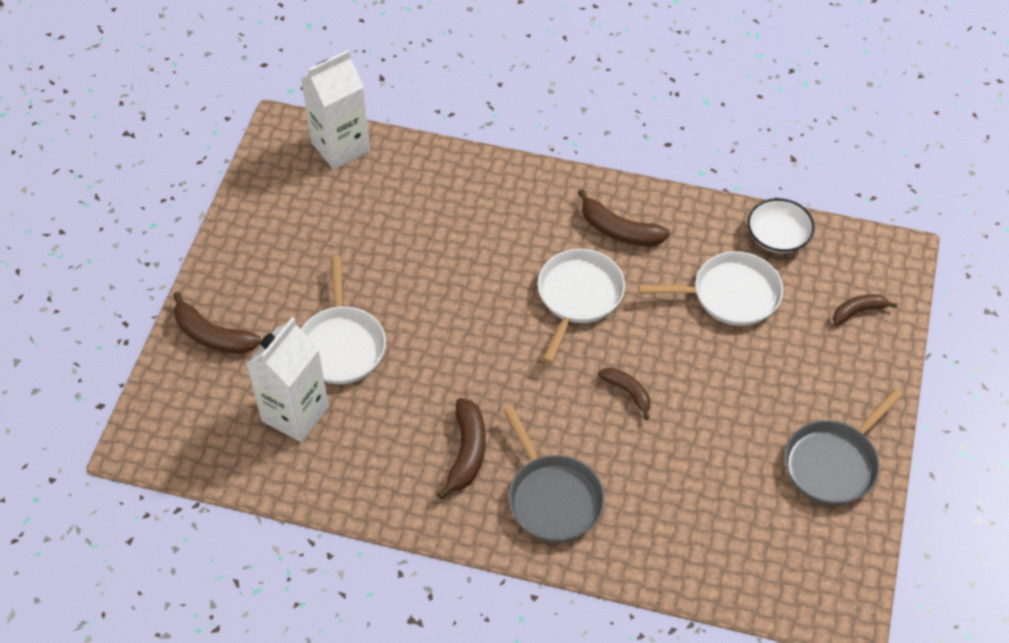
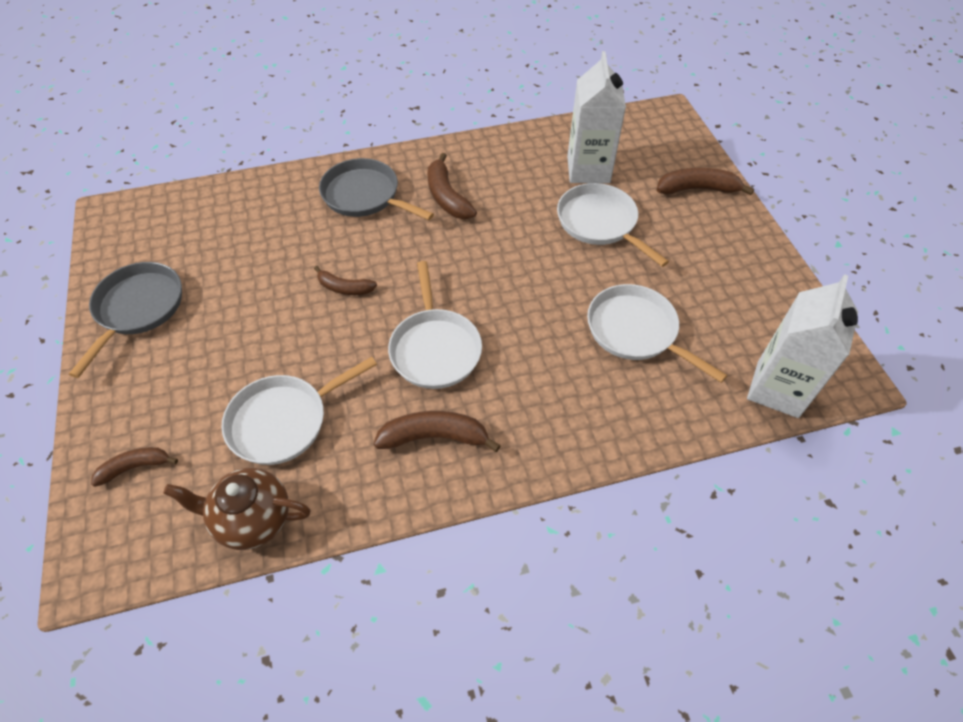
camera: 150 degrees right, 0 degrees up
white bowl [747,198,815,253] -> brown teapot [163,468,310,550]
brown banana [833,294,898,325] -> brown banana turned 150 degrees counterclockwise [91,447,178,487]
none -> white pan [587,284,727,383]

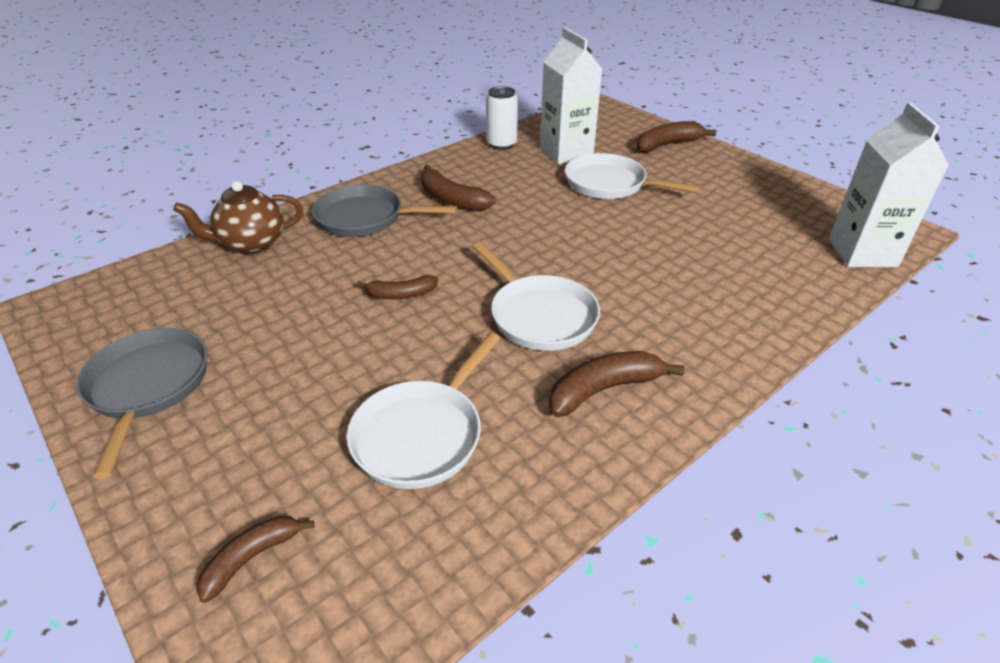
camera: 25 degrees left, 15 degrees down
brown teapot [163,468,310,550] -> brown teapot moved to [173,181,303,254]
white pan [587,284,727,383] -> none
none -> white can [486,86,518,150]

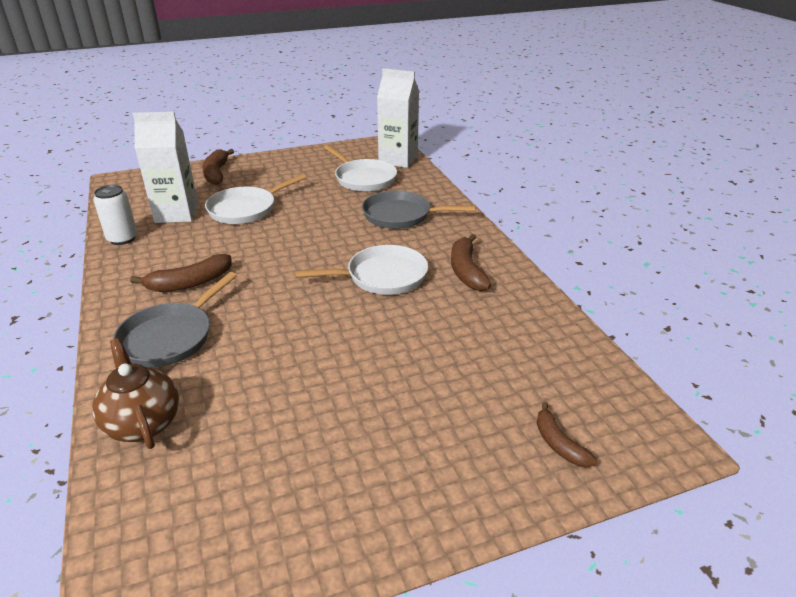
camera: 70 degrees left, 5 degrees down
grey pan [76,328,208,479] -> grey pan moved to [362,190,476,229]
brown teapot [173,181,303,254] -> brown teapot turned 150 degrees clockwise [92,338,179,449]
white pan [347,332,500,489] -> white pan moved to [323,145,397,192]
brown banana [357,275,438,299] -> none

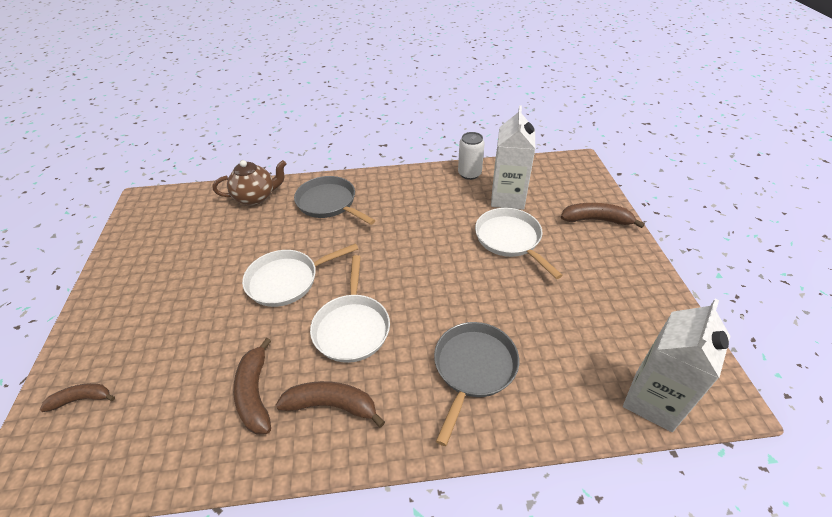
camera: 105 degrees right, 10 degrees up
brown banana [130,254,231,292] -> brown banana moved to [233,338,271,435]
white pan [323,145,397,192] -> white pan moved to [242,243,358,307]

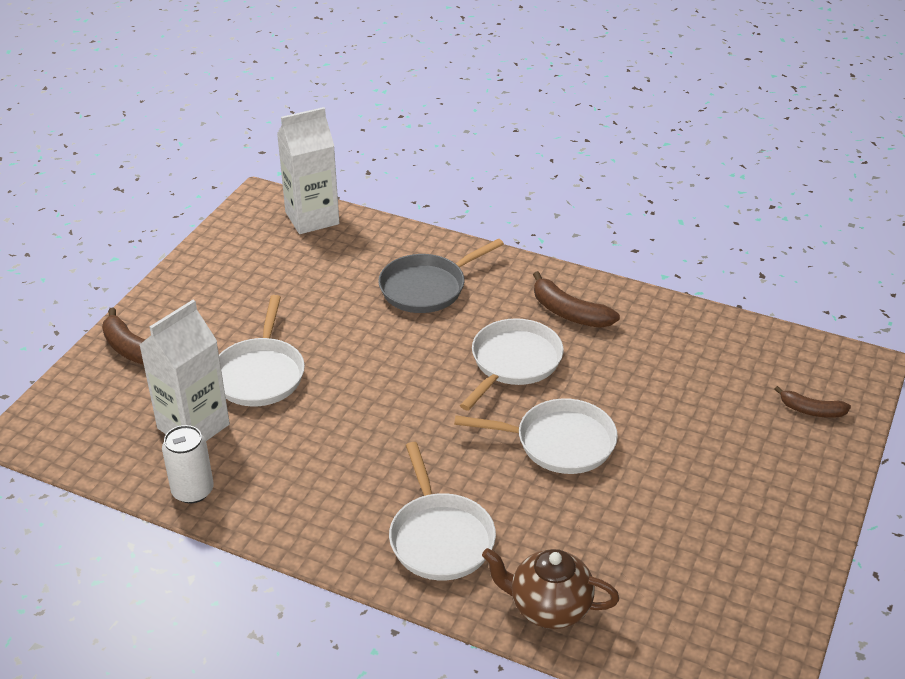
camera: 150 degrees left, 5 degrees down
brown banana [233,338,271,435] -> none
grey pan [294,176,375,225] -> white pan [389,442,496,580]

